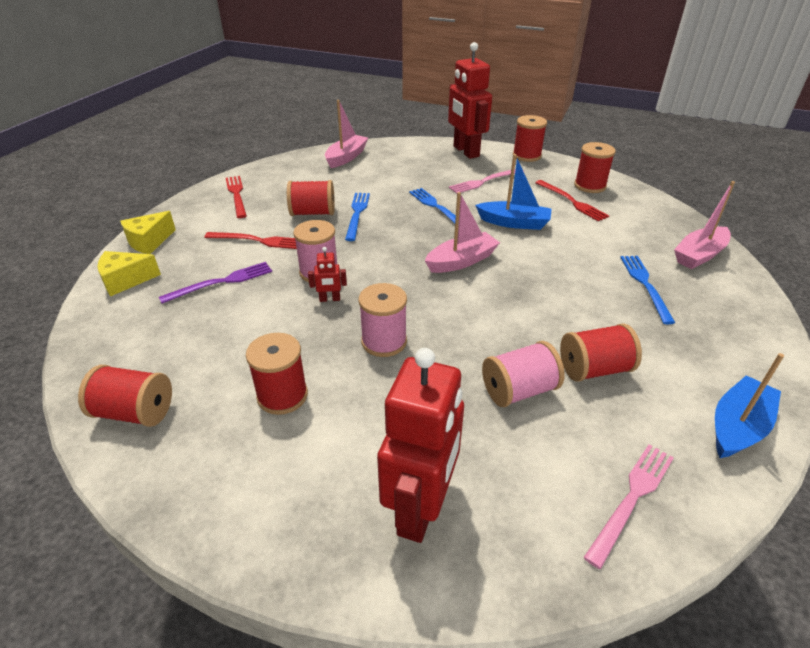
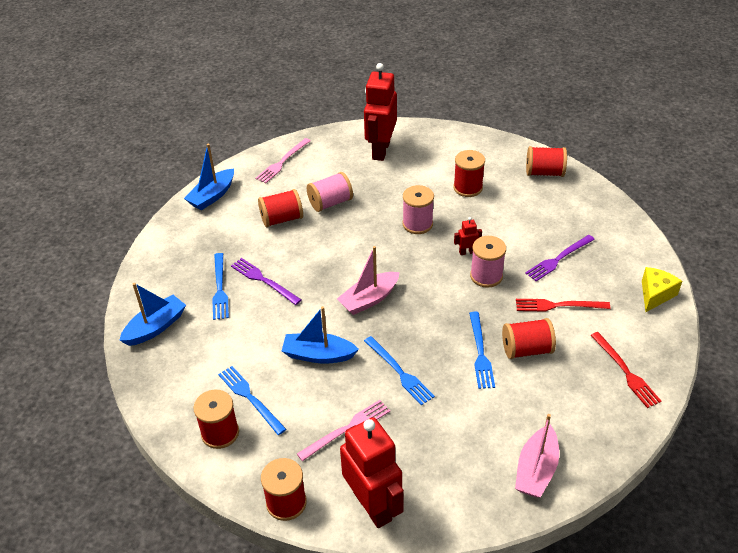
camera: 175 degrees right, 5 degrees up
yellow cheese [98,251,161,297] -> none
red fork [535,180,609,221] -> blue fork [218,366,286,435]
pink boat [674,181,735,269] -> blue boat [119,283,186,346]
none -> purple fork [231,258,302,305]

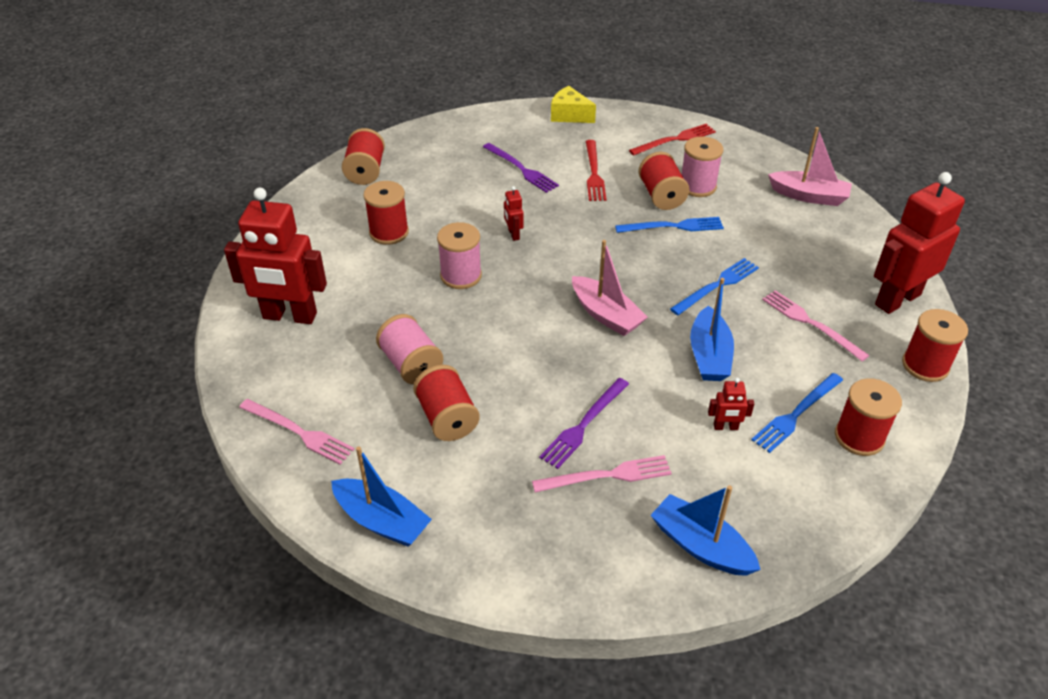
camera: 95 degrees left, 0 degrees up
blue fork [212,253,229,320] -> pink fork [532,455,672,493]
pink spool [470,236,506,288] -> pink spool moved to [682,136,723,197]
none -> red robot [708,378,754,430]

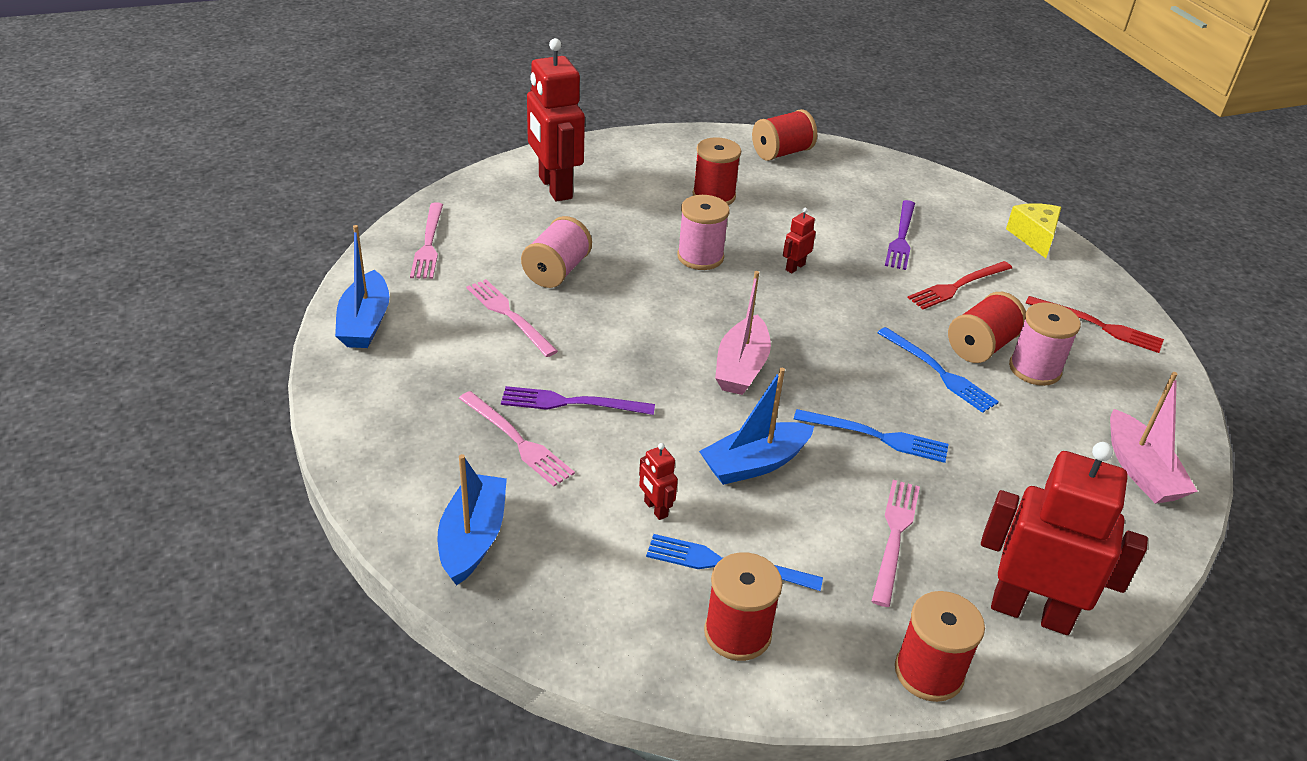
camera: 55 degrees right, 5 degrees down
red spool [413,365,480,441] -> pink fork [467,279,558,357]

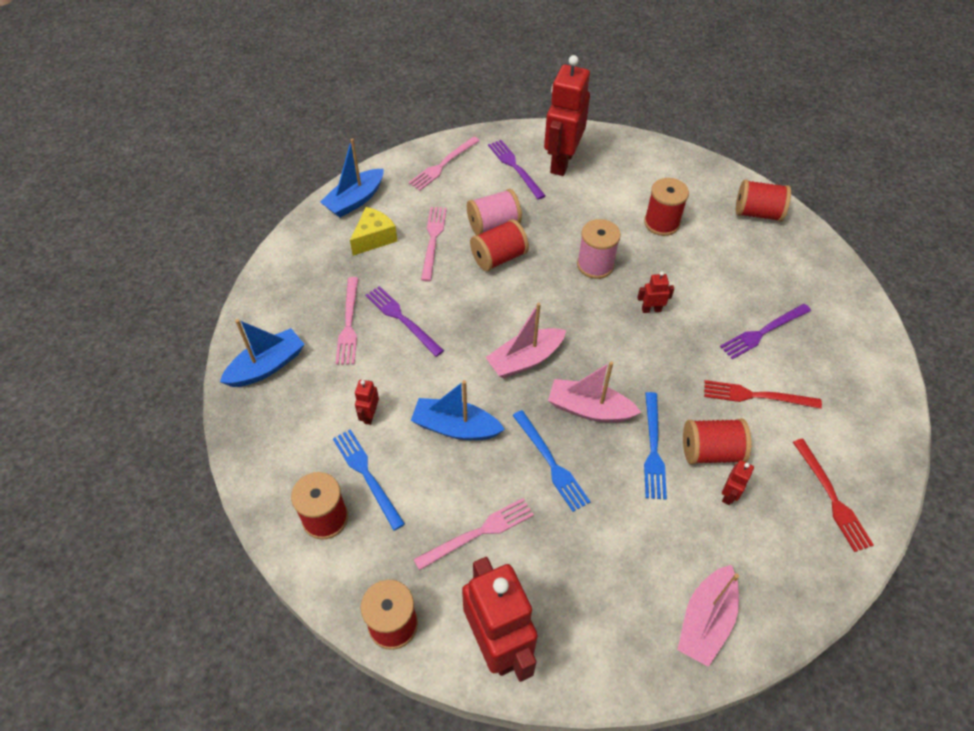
camera: 45 degrees right, 15 degrees up
yellow cheese [1006,203,1061,258] -> yellow cheese moved to [350,207,397,256]
pink spool [1009,302,1081,386] -> red robot [722,460,754,505]
none -> red spool [470,219,529,271]
none -> purple fork [488,140,546,199]
none -> pink boat [548,361,641,422]

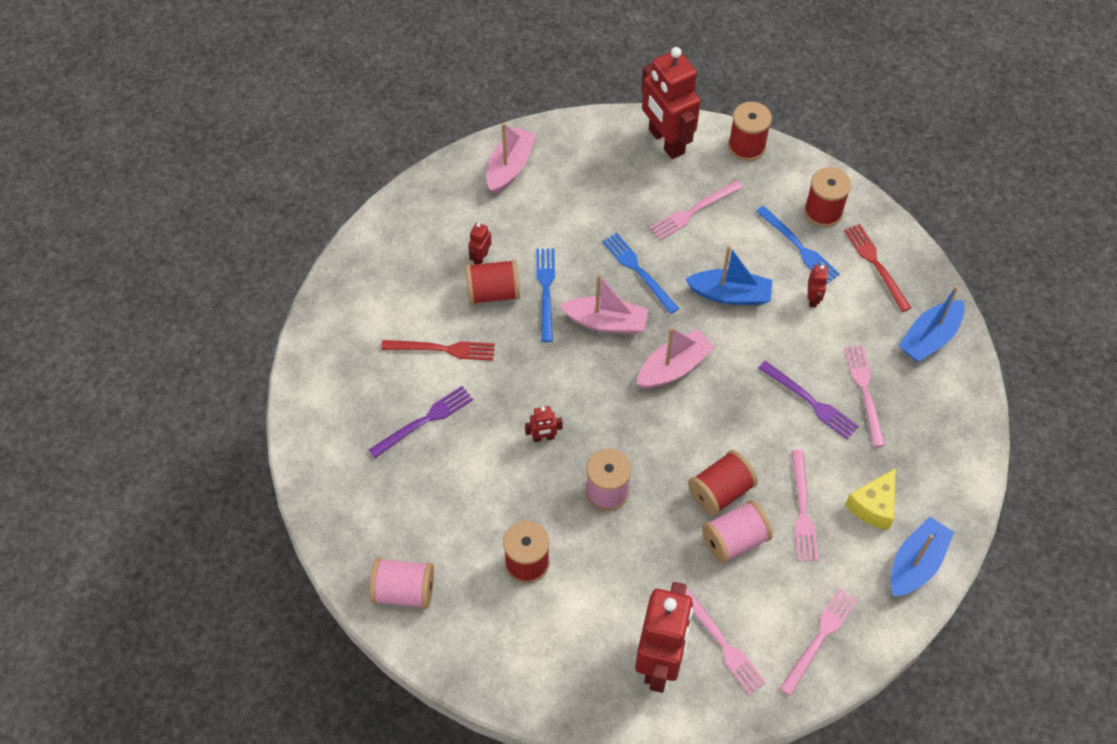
camera: 175 degrees right, 5 degrees up
purple fork [488,140,546,199] -> pink fork [685,587,767,695]
red spool [736,179,791,222] -> pink spool [369,558,434,609]
red fork [793,439,874,552] -> red fork moved to [844,224,911,312]

